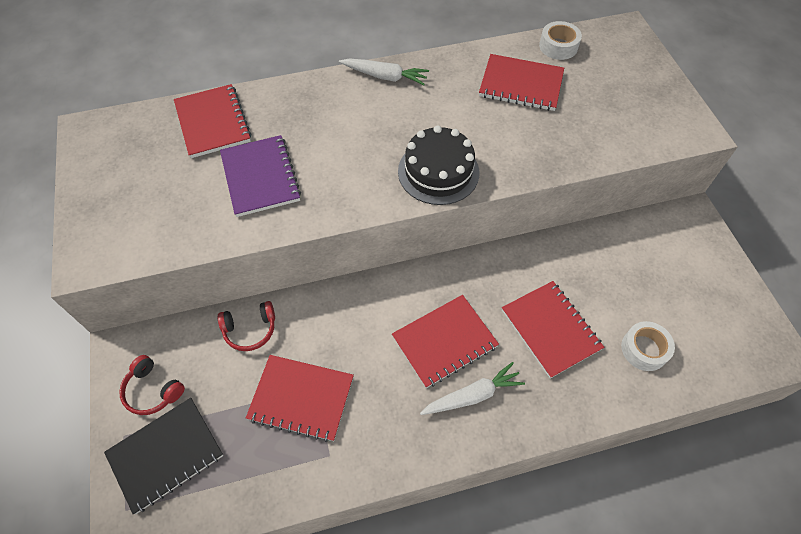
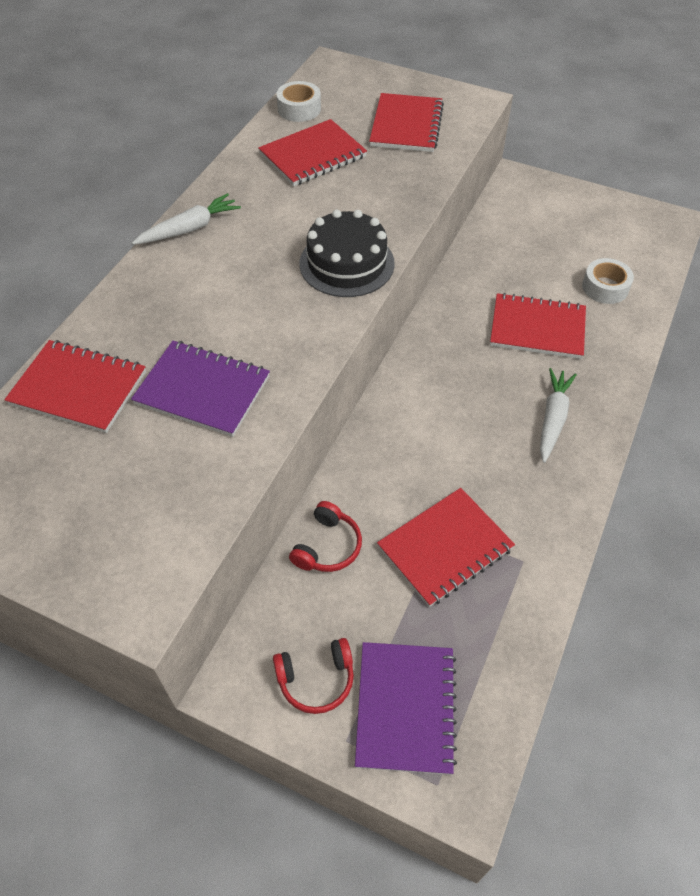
camera: 50 degrees left, 5 degrees down
black notebook [104,398,223,514] -> purple notebook [355,642,457,775]
red notebook [392,295,499,388] -> red notebook moved to [369,93,444,152]

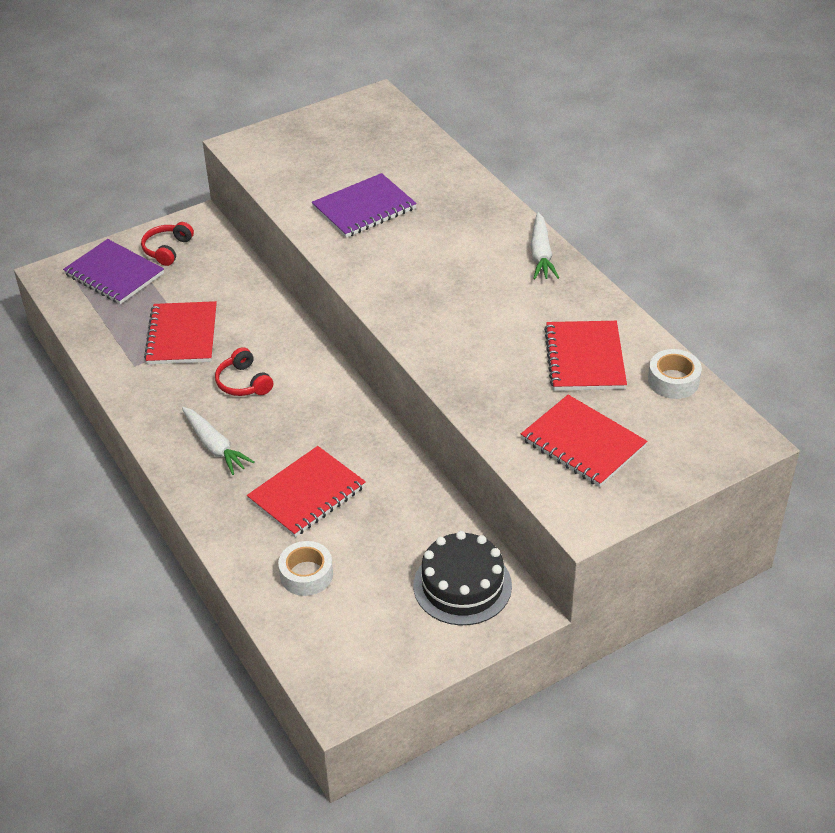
camera: 125 degrees right, 10 degrees down
red notebook [4,340,146,433] -> none
red headphones [289,501,362,572] -> red headphones moved to [215,347,273,396]
black cake [299,210,395,297] -> black cake moved to [414,531,512,625]

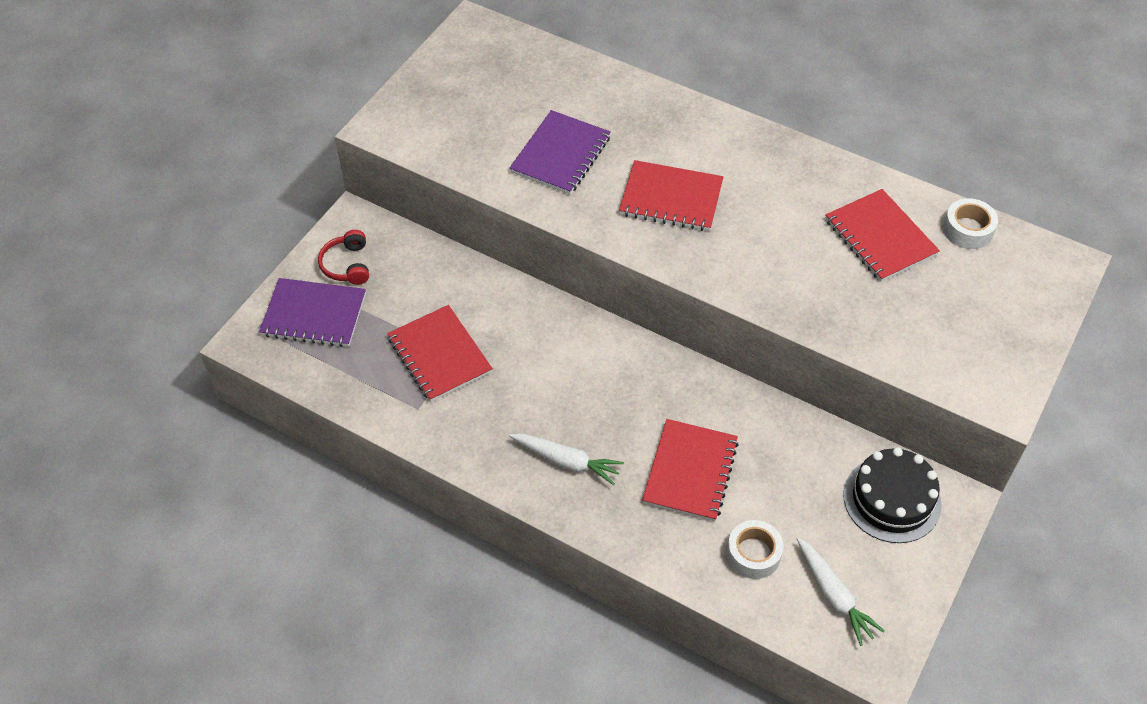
camera: 30 degrees left, 10 degrees up
red headphones [215,347,273,396] -> none
red notebook [521,395,647,487] -> red notebook moved to [619,160,724,231]
white carrot [531,212,559,279] -> white carrot moved to [797,537,885,646]

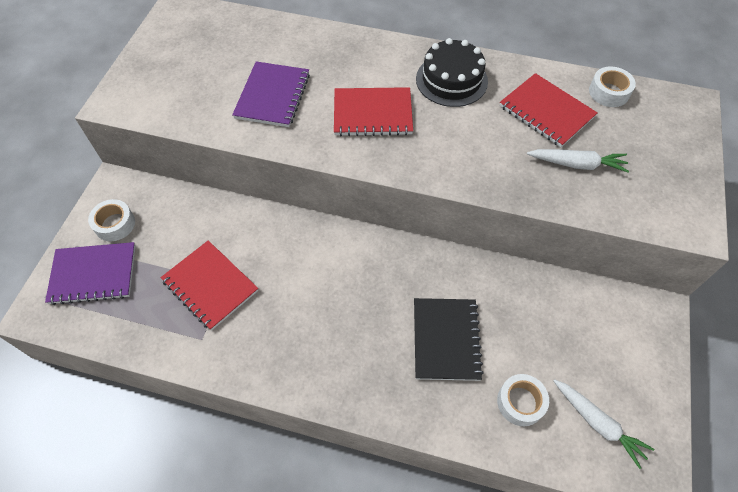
camera: 15 degrees left, 5 degrees up
red headphones [318,230,369,285] -> white tape [88,199,135,241]
white carrot [509,434,624,485] -> white carrot moved to [527,149,629,173]
red notebook [642,419,739,521] -> black notebook [414,298,484,381]
black cake [843,447,942,543] -> black cake moved to [416,38,488,107]

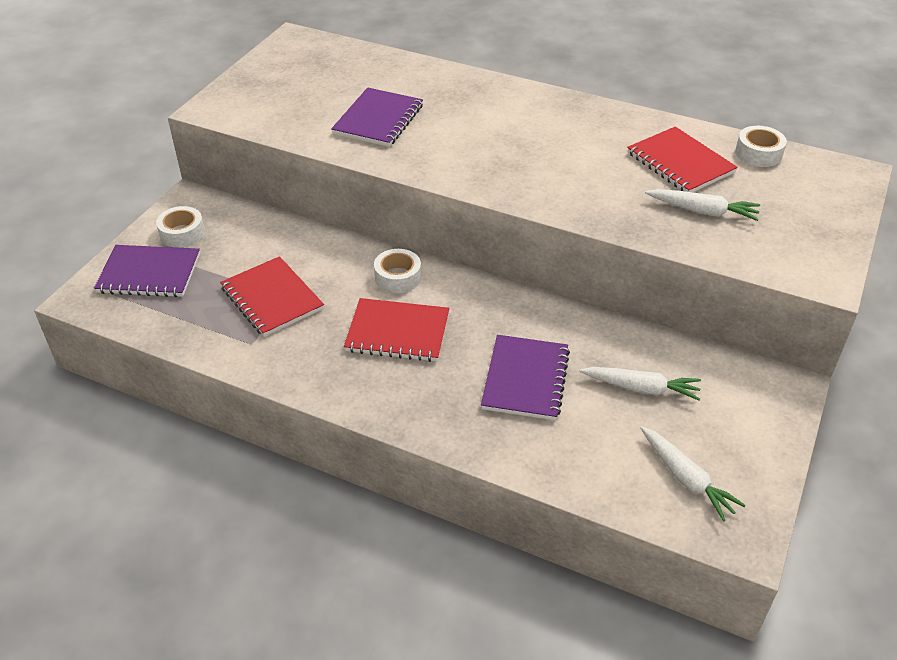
camera: 10 degrees right, 15 degrees down
red notebook [334,87,413,136] -> red notebook moved to [344,298,449,362]
black notebook [414,298,484,381] -> purple notebook [481,335,570,420]
black cake [416,38,488,107] -> none
white tape [497,374,549,426] -> white tape moved to [374,249,421,293]
none -> white carrot [580,367,701,400]

